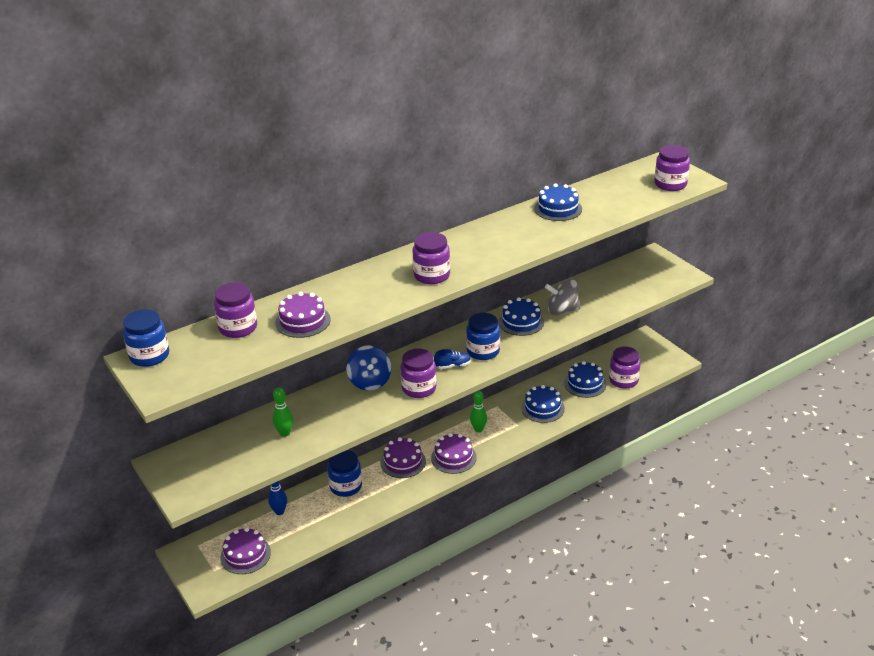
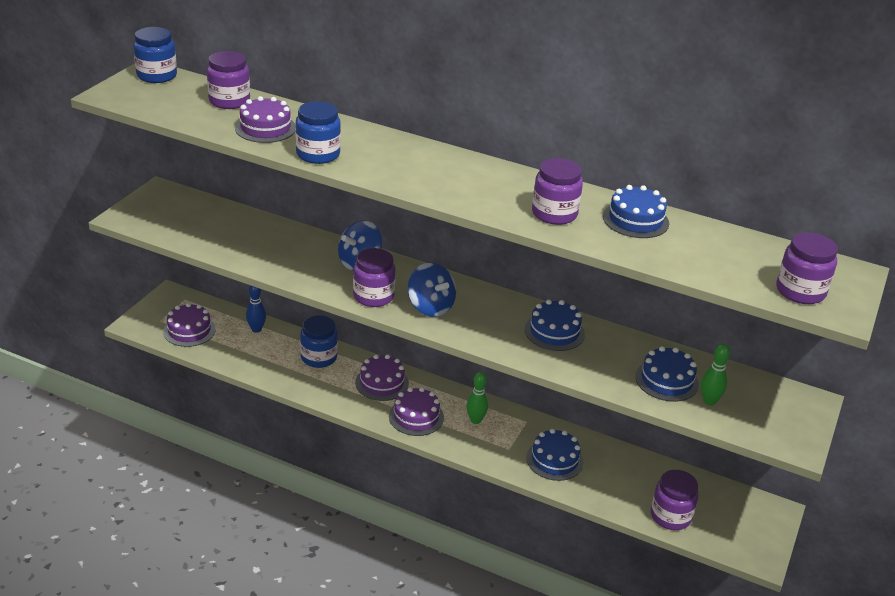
camera: 55 degrees right, 0 degrees up
green bowling pin [273,387,293,437] -> green bowling pin moved to [701,344,730,406]
purple jar [412,232,450,284] -> purple jar moved to [532,158,583,225]
blue shoe [434,349,471,369] -> blue spinning top [408,263,456,317]
blue jar [466,313,500,360] -> blue jar moved to [295,101,341,164]
grey spinning top [545,279,580,315] -> none
blue cake [564,361,606,398] -> blue cake moved to [635,346,699,402]

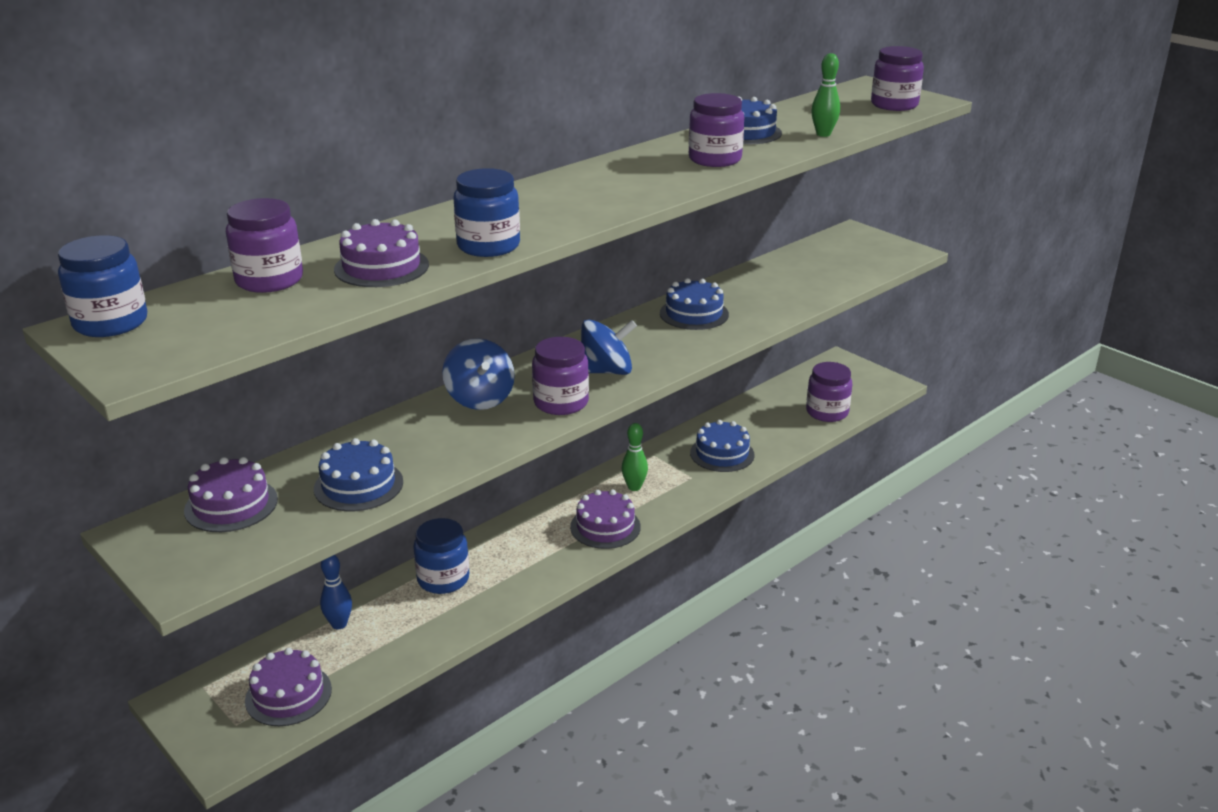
camera: 65 degrees left, 5 degrees down
purple cake [355,354,409,401] -> purple cake moved to [184,457,278,532]
blue cake [635,346,699,402] -> blue cake moved to [314,438,403,511]
green bowling pin [701,344,730,406] -> green bowling pin moved to [811,53,840,137]

